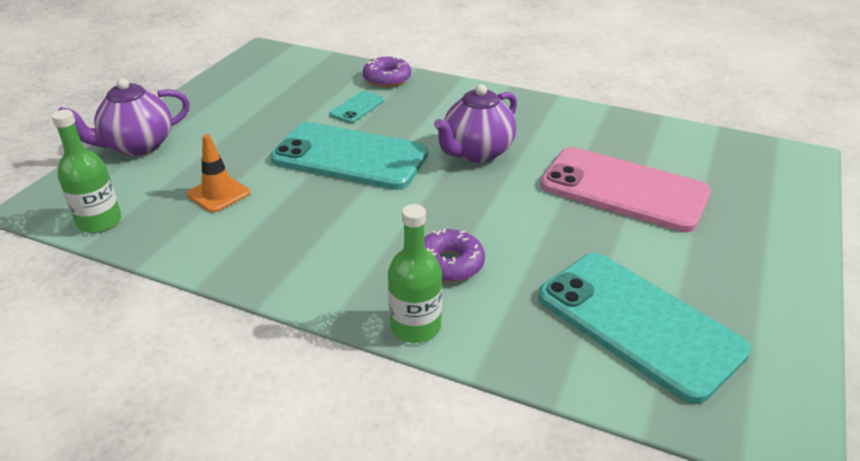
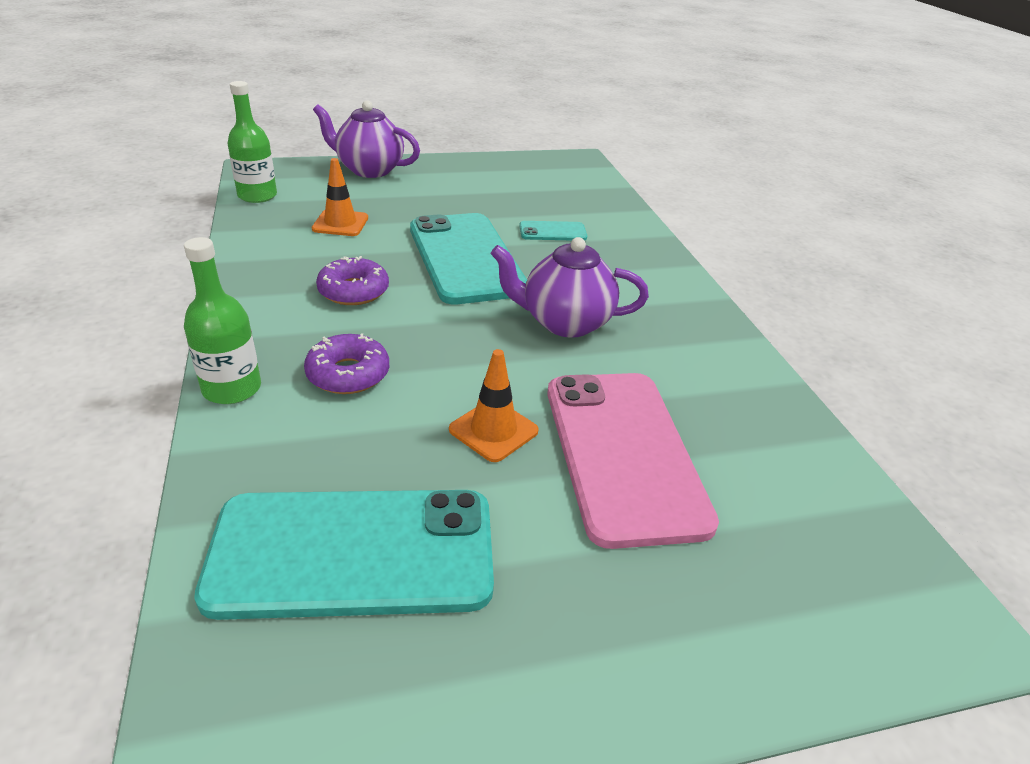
camera: 50 degrees right, 0 degrees up
purple donut [363,56,411,87] -> purple donut moved to [316,256,389,305]
turquoise phone [538,253,751,404] -> turquoise phone turned 75 degrees clockwise [194,490,494,620]
none -> orange traffic cone [449,349,539,462]

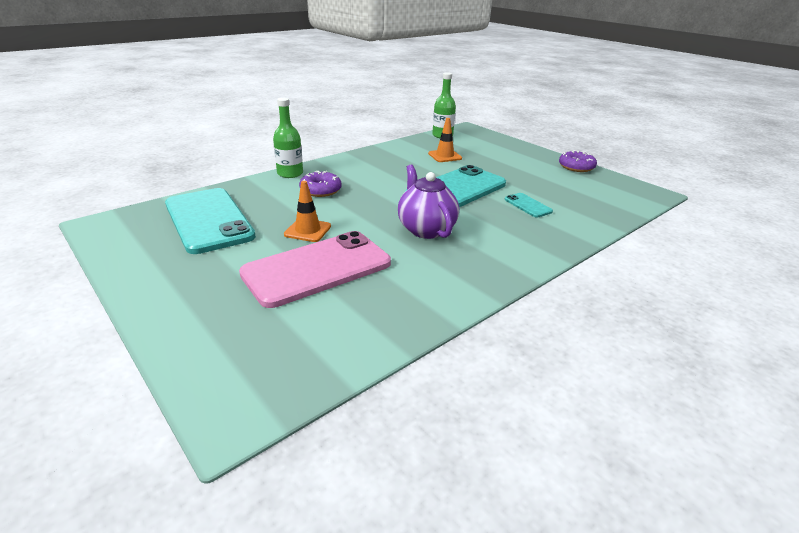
camera: 65 degrees right, 5 degrees down
purple teapot [313,100,420,178] -> none
purple donut [316,256,389,305] -> purple donut moved to [559,150,597,172]

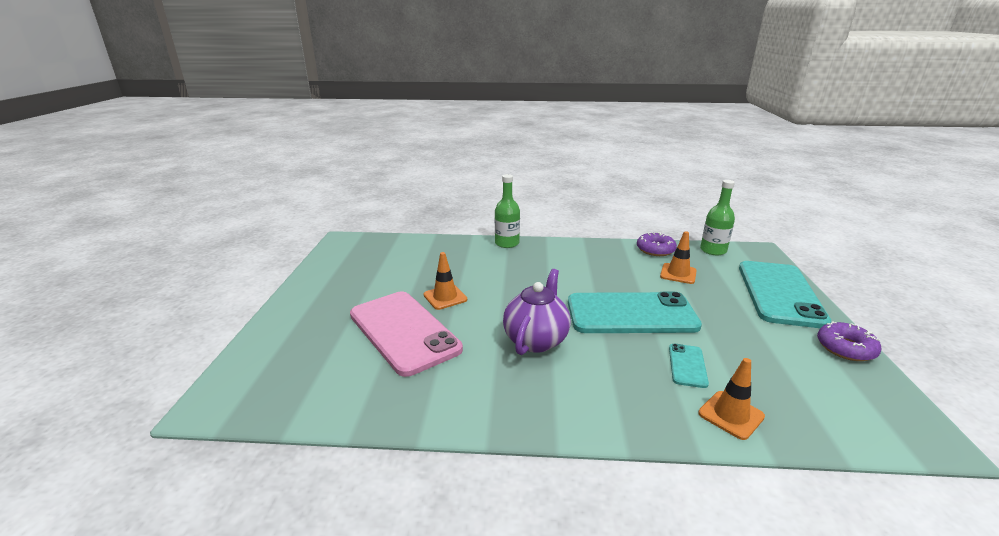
camera: 45 degrees right, 5 degrees down
turquoise phone [165,188,256,254] -> turquoise phone moved to [739,261,832,328]
pink phone [239,231,391,308] -> pink phone turned 45 degrees clockwise [350,292,463,377]
purple donut [299,171,342,197] -> purple donut moved to [637,232,677,256]
none -> orange traffic cone [698,358,765,440]

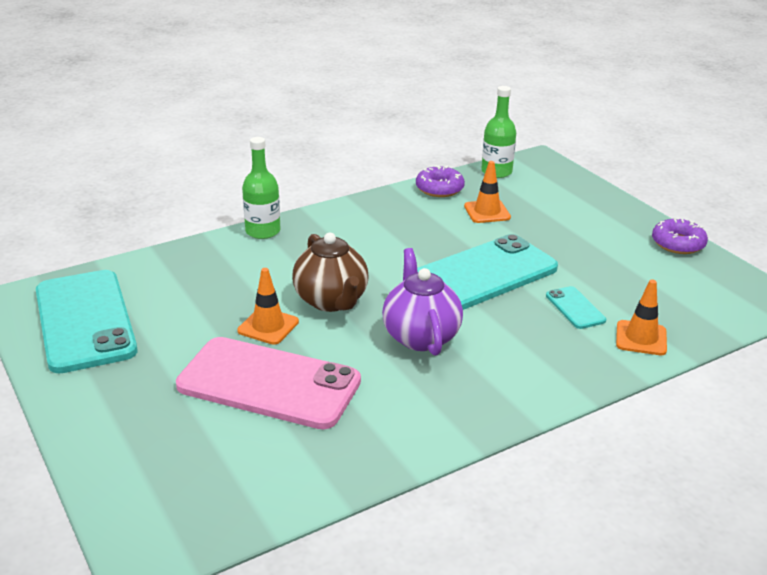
camera: 35 degrees left, 5 degrees up
turquoise phone [739,261,832,328] -> turquoise phone moved to [36,270,138,373]
none -> brown teapot [292,233,369,312]

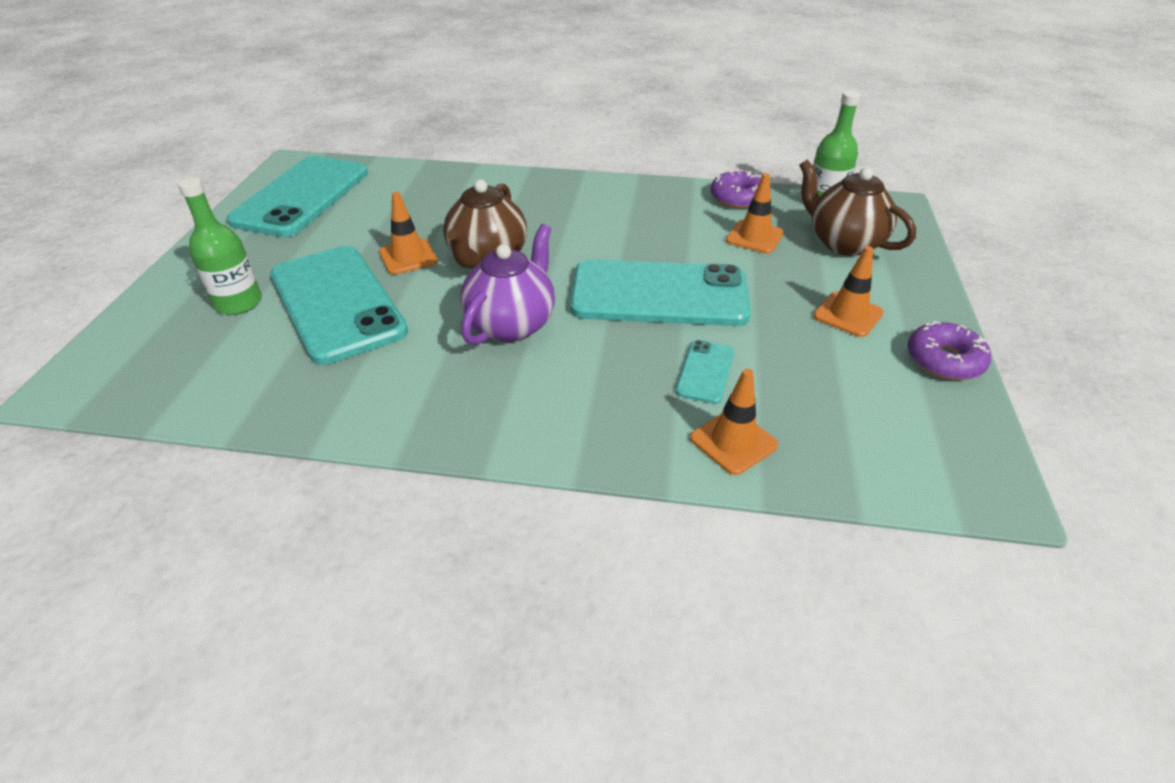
camera: 40 degrees right, 10 degrees up
pink phone [176,337,361,429] -> turquoise phone [270,246,408,365]
green bottle [242,137,281,239] -> green bottle moved to [178,177,262,315]
none -> brown teapot [799,159,916,256]
none -> orange traffic cone [813,246,884,337]

